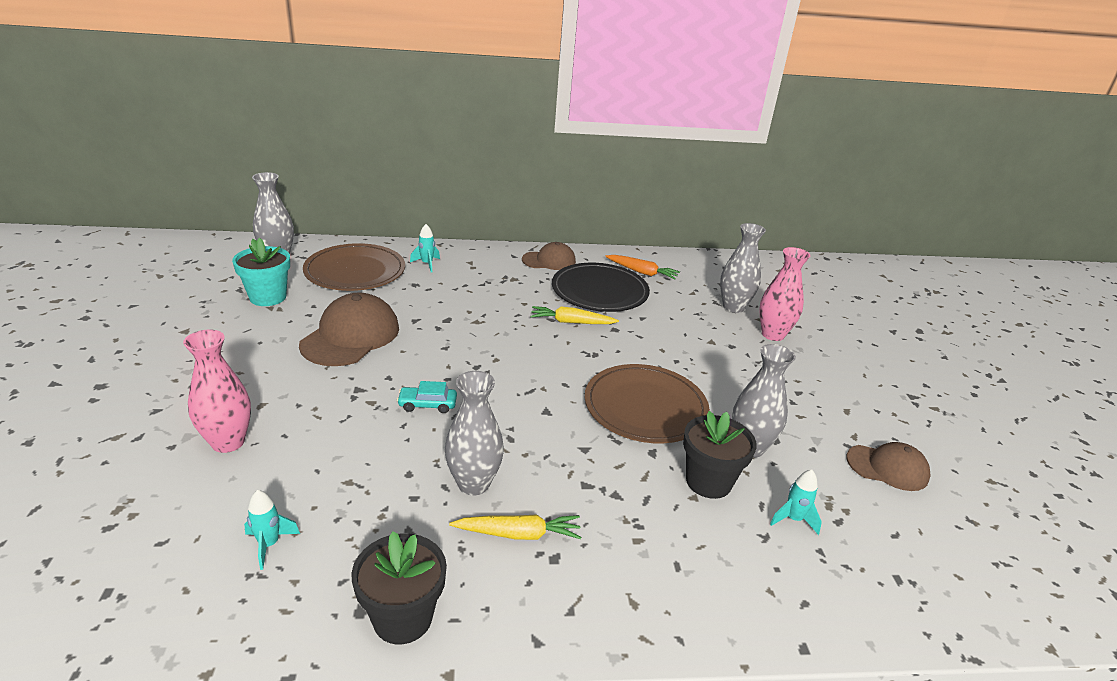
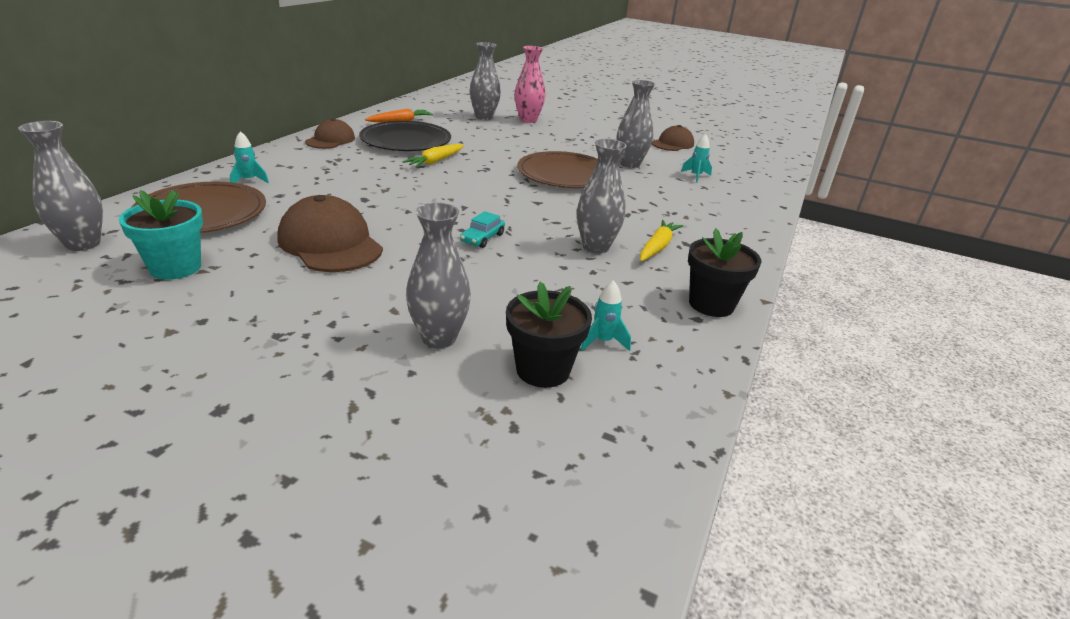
camera: 60 degrees left, 0 degrees up
pink vase [183,329,251,453] -> grey vase [406,203,471,349]
black flower pot [683,411,757,499] -> black flower pot moved to [506,282,592,388]

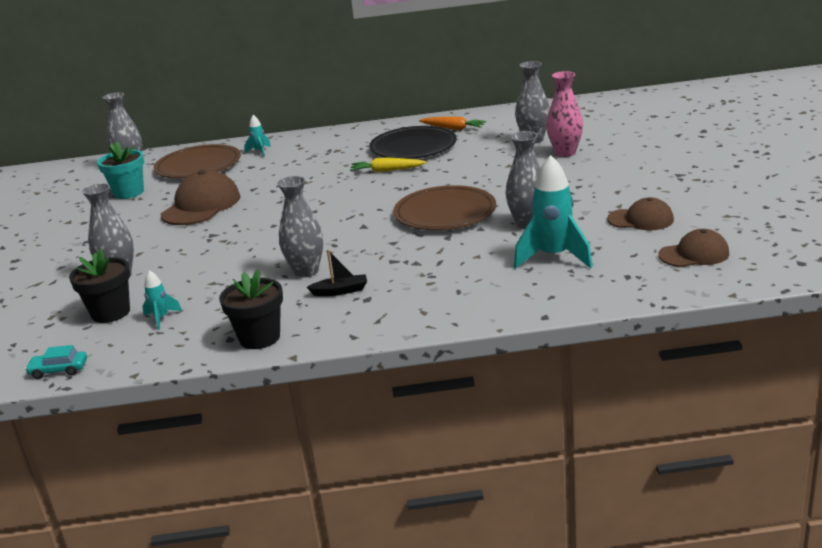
camera: 65 degrees right, 5 degrees down
brown cap [305,118,355,149] -> brown cap moved to [659,229,729,267]
turquoise car [460,211,505,248] -> turquoise car moved to [25,345,87,379]
yellow carrot [640,220,683,261] -> black boat [307,249,367,296]
turquoise rocket [681,134,712,183] -> turquoise rocket [514,155,593,269], size x2.05

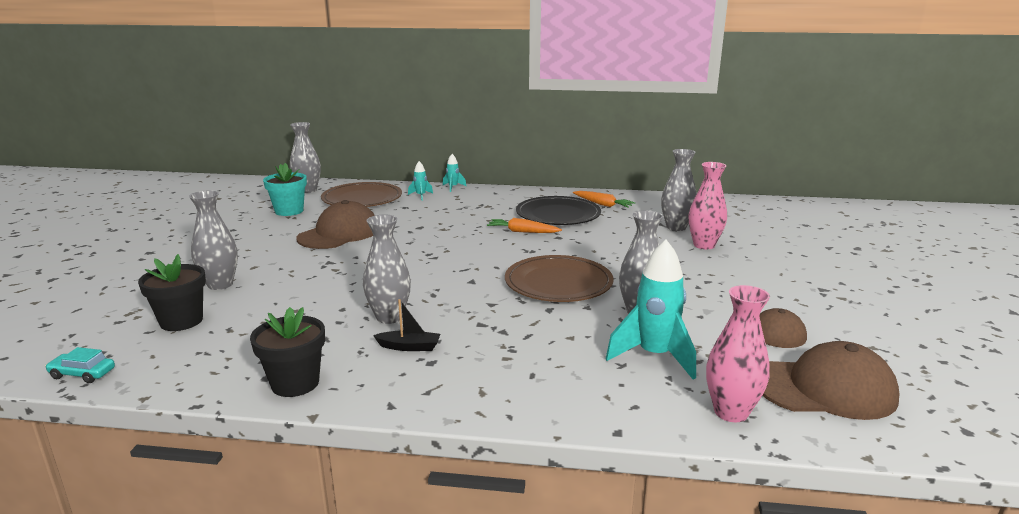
camera: 10 degrees right, 5 degrees down
turquoise rocket [142,270,182,330] -> turquoise rocket moved to [443,154,466,192]
yellow carrot [350,157,427,172] -> orange carrot [487,218,562,233]
brown cap [659,229,729,267] -> brown cap [762,341,899,420], size x1.61
none -> pink vase [706,285,770,422]

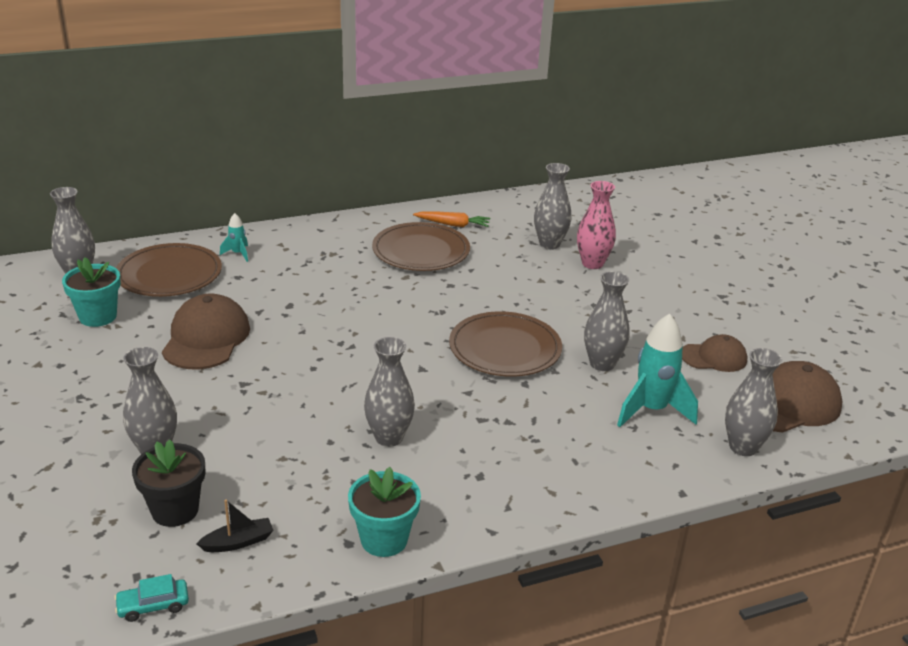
camera: 30 degrees left, 10 degrees up
black flower pot [250,307,325,397] -> turquoise flower pot [348,467,421,557]
black boat [373,299,440,351] -> black boat moved to [196,500,274,552]
turquoise rocket [443,154,466,192] -> none
orange carrot [487,218,562,233] -> none
black plate [516,196,601,225] -> brown plate [372,222,470,271]
pink vase [706,285,770,422] -> grey vase [725,348,782,456]

